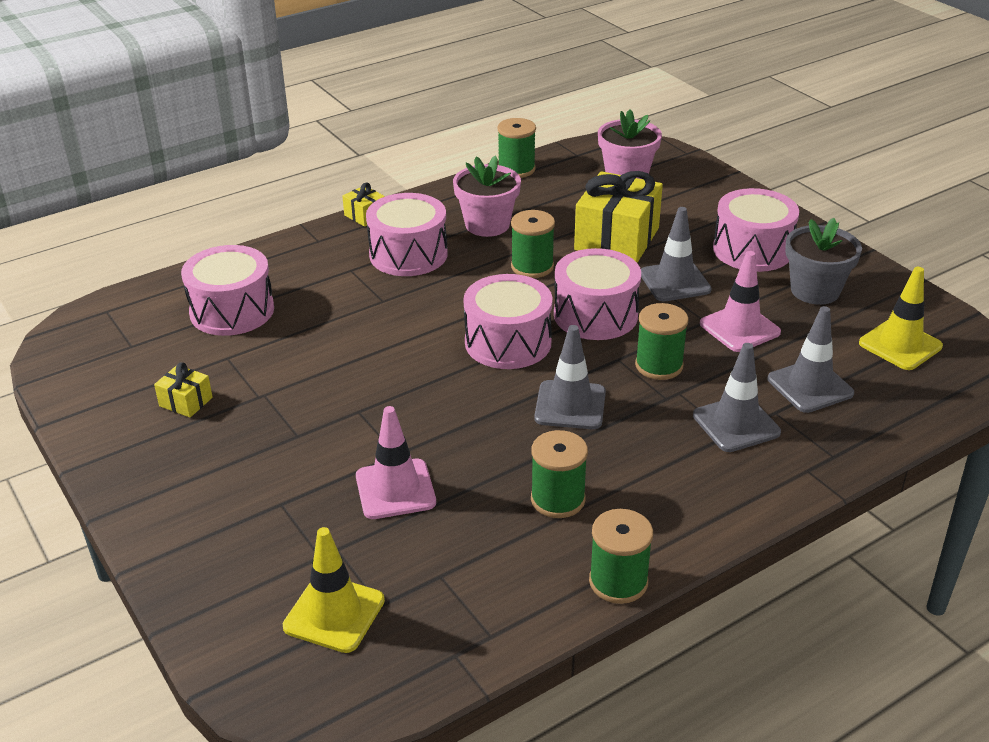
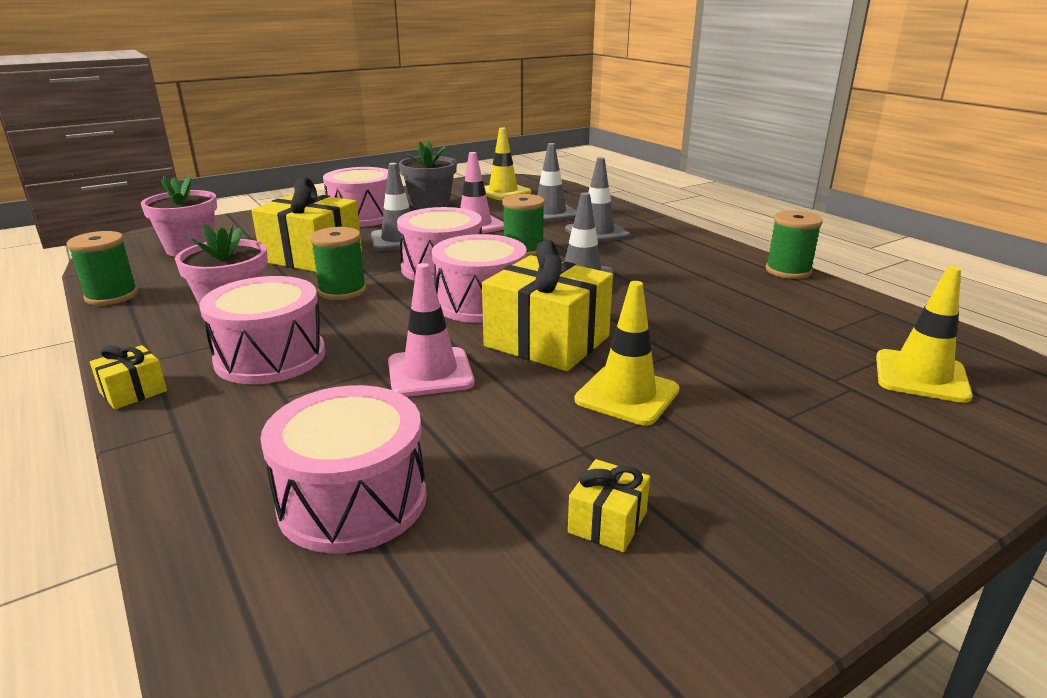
camera: 90 degrees left, 10 degrees down
pink traffic cone [356,406,436,519] -> pink traffic cone moved to [388,263,475,397]
green spool [531,430,588,518] -> none
none -> yellow gift [482,240,613,371]
none -> yellow traffic cone [574,281,679,426]

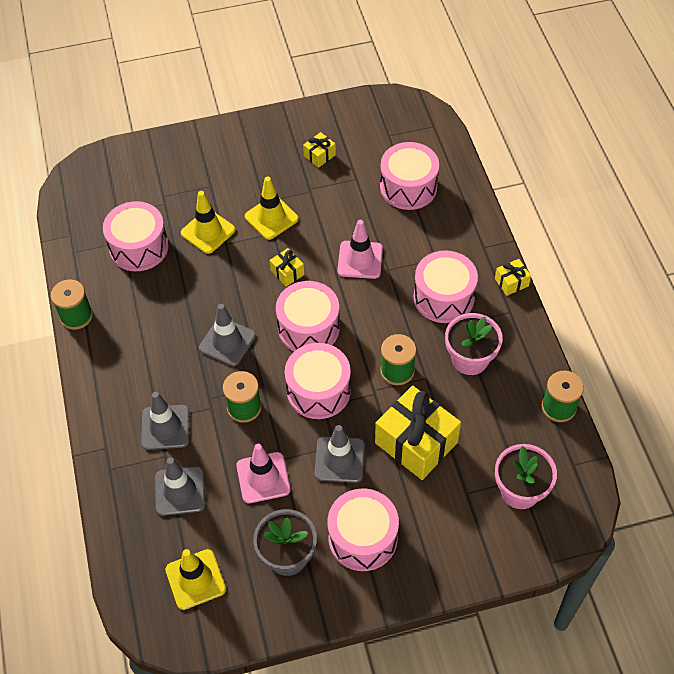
camera: 160 degrees left, 30 degrees up
yellow gift [482,240,613,371] -> yellow gift [270,248,304,287], size x0.46
yellow traffic cone [876,266,973,403] -> yellow traffic cone moved to [181,191,235,254]
none -> pink drum [103,201,169,271]

